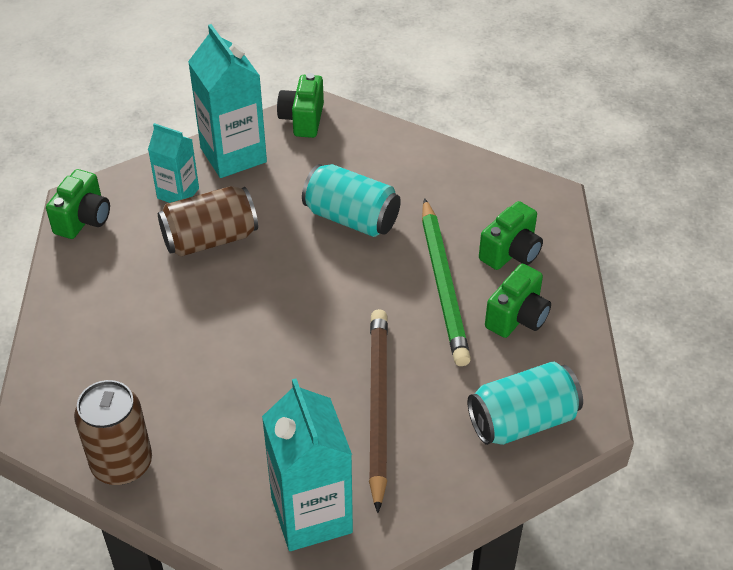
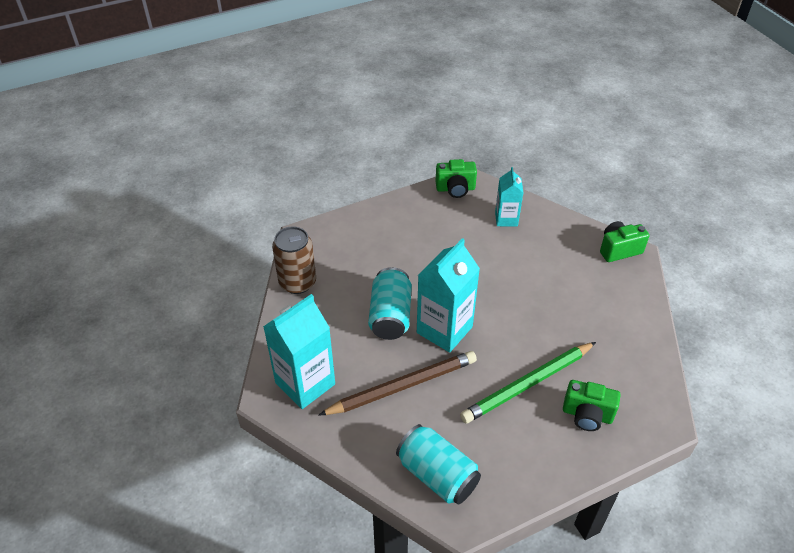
camera: 65 degrees right, 0 degrees up
brown can [158,186,258,257] -> none
turquoise carton [188,24,267,178] -> turquoise carton moved to [417,238,480,352]
turquoise can [302,164,401,237] -> turquoise can moved to [368,267,412,340]
green camera [485,264,551,338] -> none

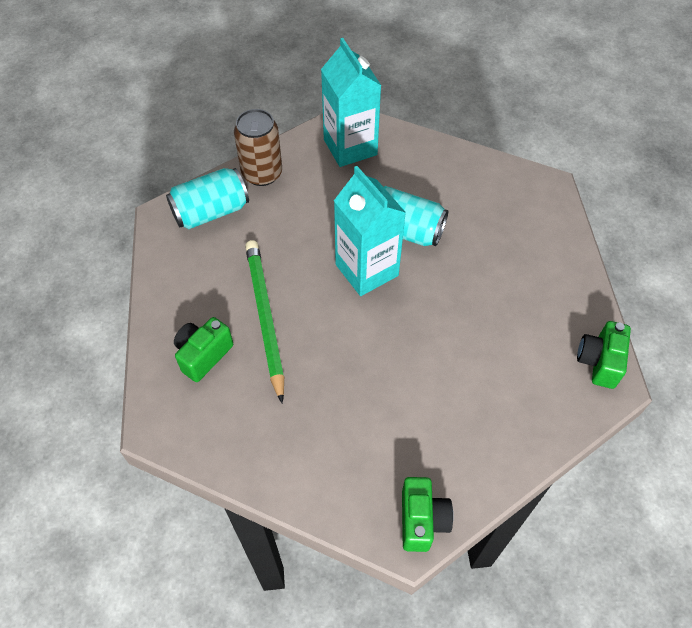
camera: 110 degrees right, 10 degrees up
brown can [272,226,316,294] -> brown can moved to [234,109,282,186]
brown pencil [319,351,477,415] -> none
turquoise carton [495,167,523,226] -> none

